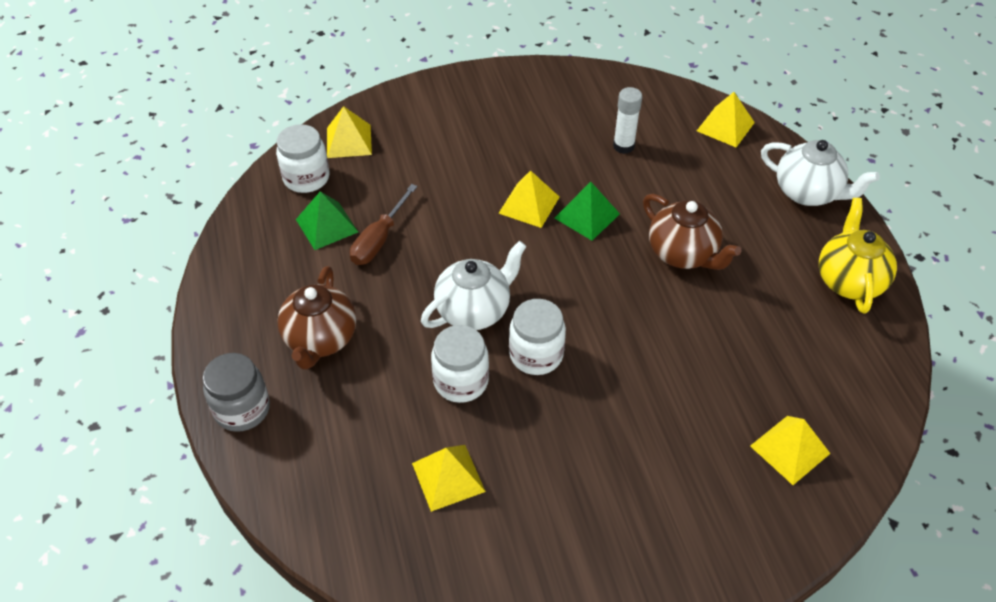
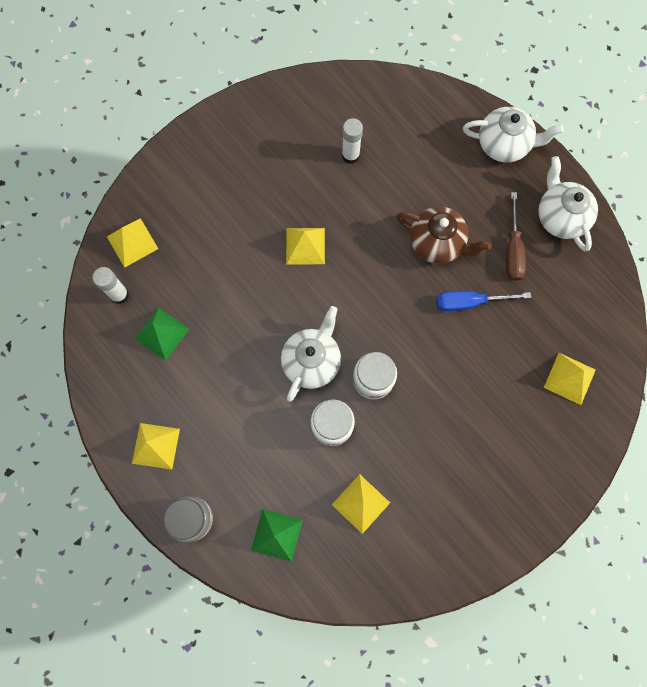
camera: 25 degrees left, 25 degrees up
white jar [276,124,330,193] -> white glue stick [93,267,129,304]
brown teapot [277,266,356,370] -> none
brown screwdriver [350,184,417,265] -> brown screwdriver moved to [506,192,526,281]
green pyramid [555,182,620,241] -> green pyramid moved to [251,509,303,562]
yellow pyramid [697,92,755,147] -> yellow pyramid moved to [132,423,180,470]
yellow teapot [819,198,897,314] -> white teapot [538,156,598,251]
none -> blue screwdriver [436,291,531,311]

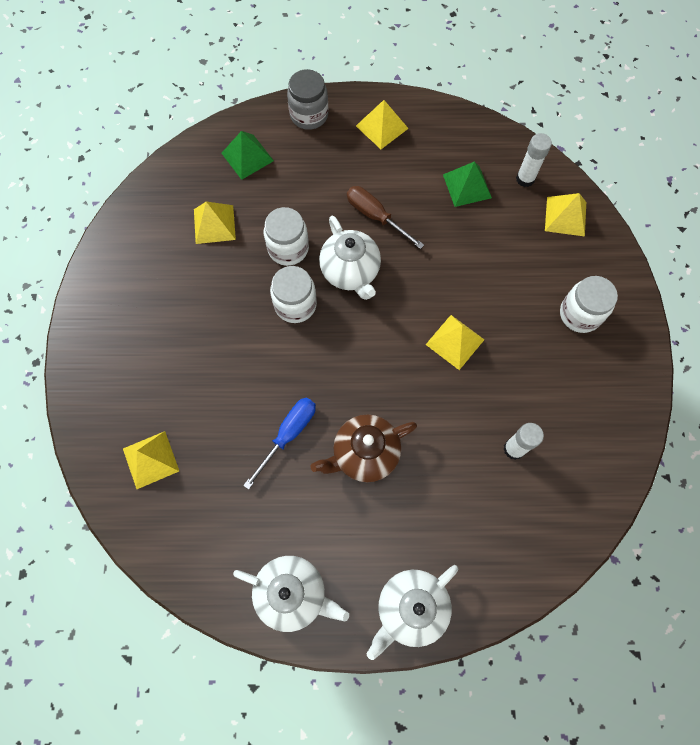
camera: 130 degrees right, 5 degrees down
brown screwdriver [506,192,526,281] -> brown screwdriver moved to [347,186,424,249]
none -> white jar [560,276,618,333]

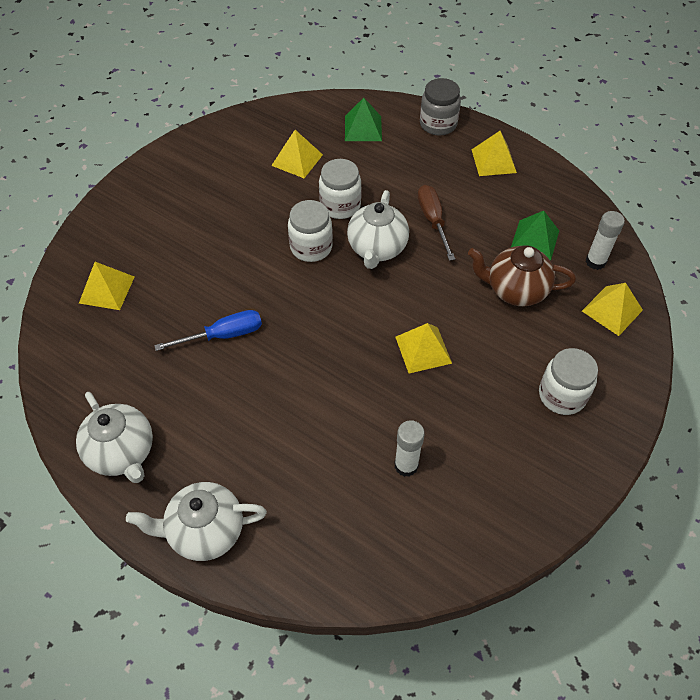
camera: 35 degrees right, 15 degrees down
brown teapot [311,414,417,482] -> brown teapot moved to [468,246,576,306]

